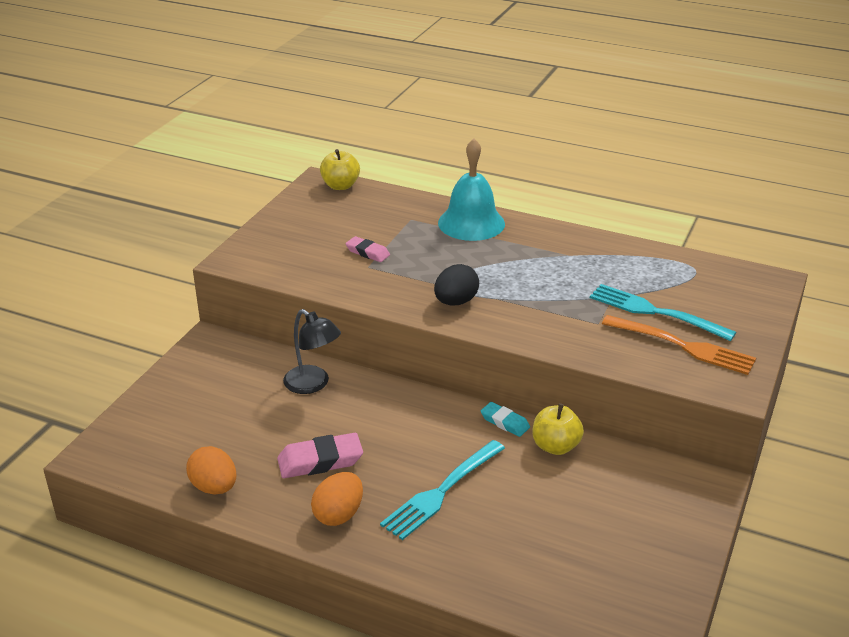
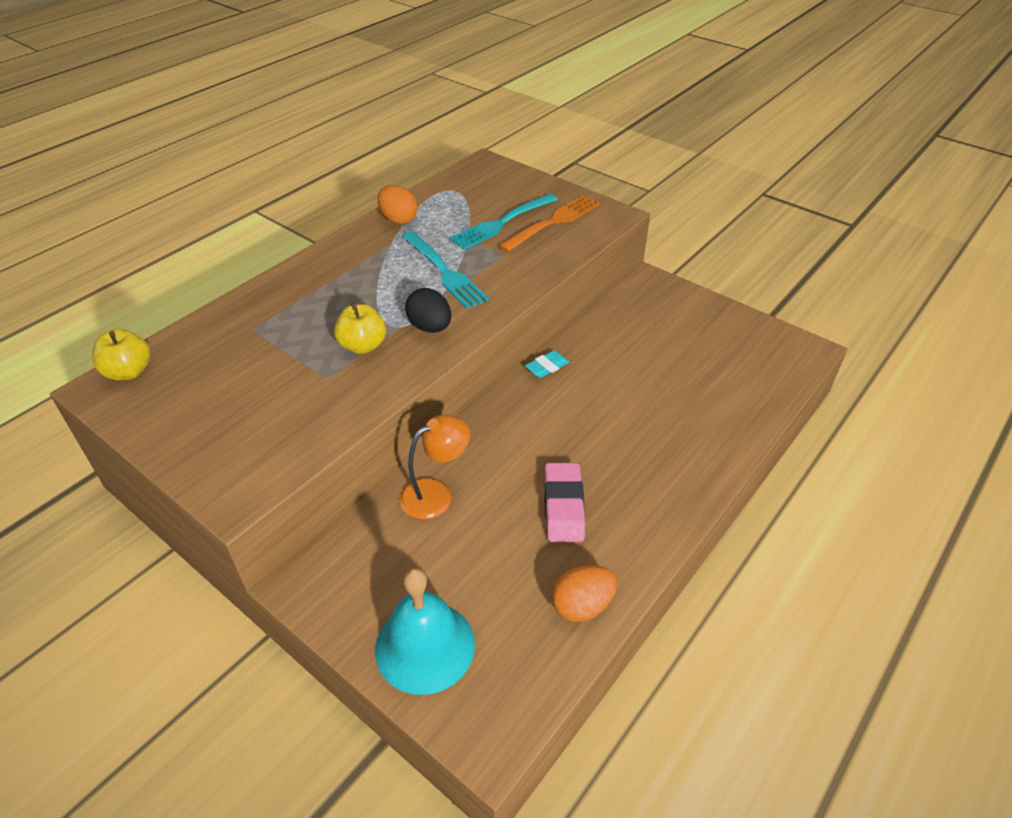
camera: 75 degrees left, 10 degrees up
black lamp [283,309,341,394] -> orange lamp [400,415,470,519]
orange egg [311,472,363,526] -> orange egg moved to [377,185,418,224]
pink eraser [346,236,390,262] -> none
turquoise fork [380,440,505,540] -> turquoise fork moved to [402,231,489,309]
turquoise bell [438,139,505,241] -> turquoise bell moved to [375,568,475,695]
yellow apple [533,403,584,455] -> yellow apple moved to [334,302,386,354]

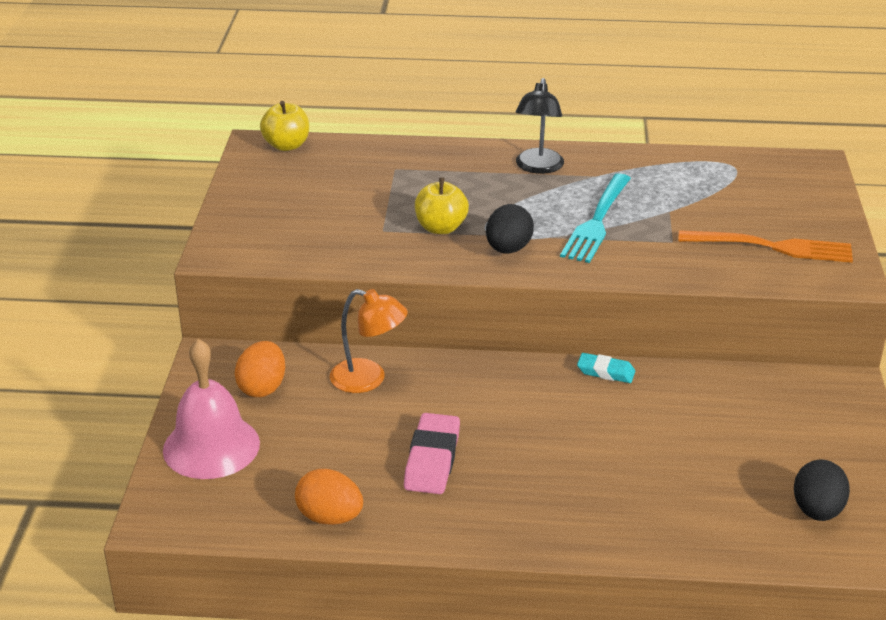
camera: 55 degrees right, 10 degrees down
turquoise bell [375,568,475,695] -> pink bell [163,339,260,479]
orange egg [377,185,418,224] -> orange egg moved to [235,341,285,397]
turquoise fork [449,194,558,250] -> none
pink eraser [545,463,585,542] -> pink eraser turned 45 degrees counterclockwise [404,413,460,494]
none -> black lamp [515,78,564,174]
none -> black egg [794,460,850,521]

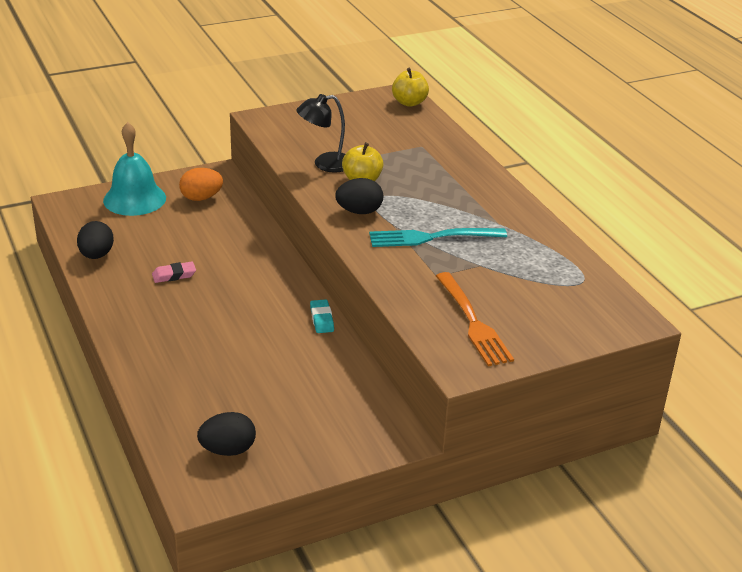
camera: 60 degrees right, 0 degrees up
pink bell [163,339,260,479] -> turquoise bell [103,122,166,216]
orange egg [295,469,363,525] -> black egg [77,221,114,259]
orange lamp [330,289,408,393] -> none
pink eraser [404,413,460,494] -> pink eraser [152,262,196,283], size x0.61
black lamp [515,78,564,174] -> black lamp moved to [296,94,345,173]

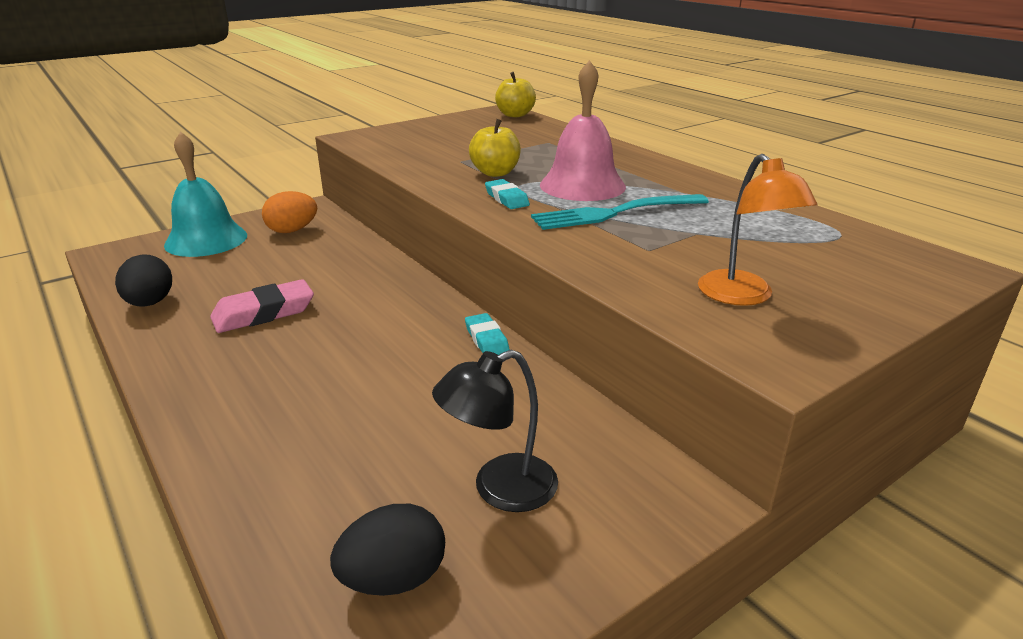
camera: 10 degrees left, 5 degrees down
pink eraser [152,262,196,283] -> pink eraser [210,279,314,333], size x1.63
black lamp [296,94,345,173] -> black lamp moved to [432,350,558,512]
black egg [335,178,383,214] -> turquoise eraser [485,179,530,209]
orange fork [436,272,514,366] -> orange lamp [698,154,817,306]
none -> pink bell [540,60,626,201]

